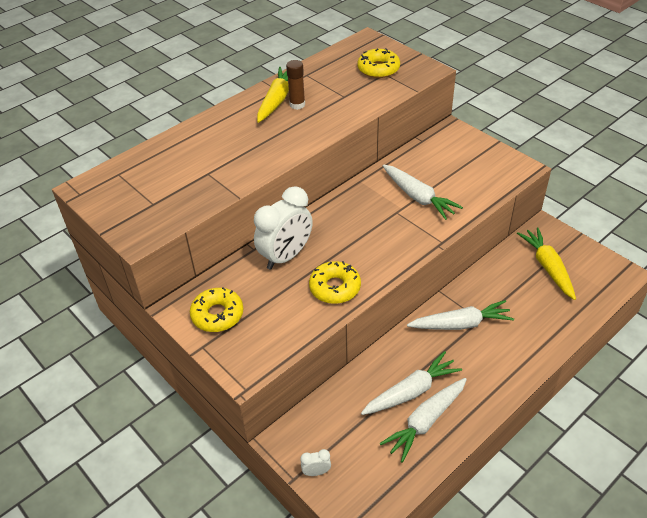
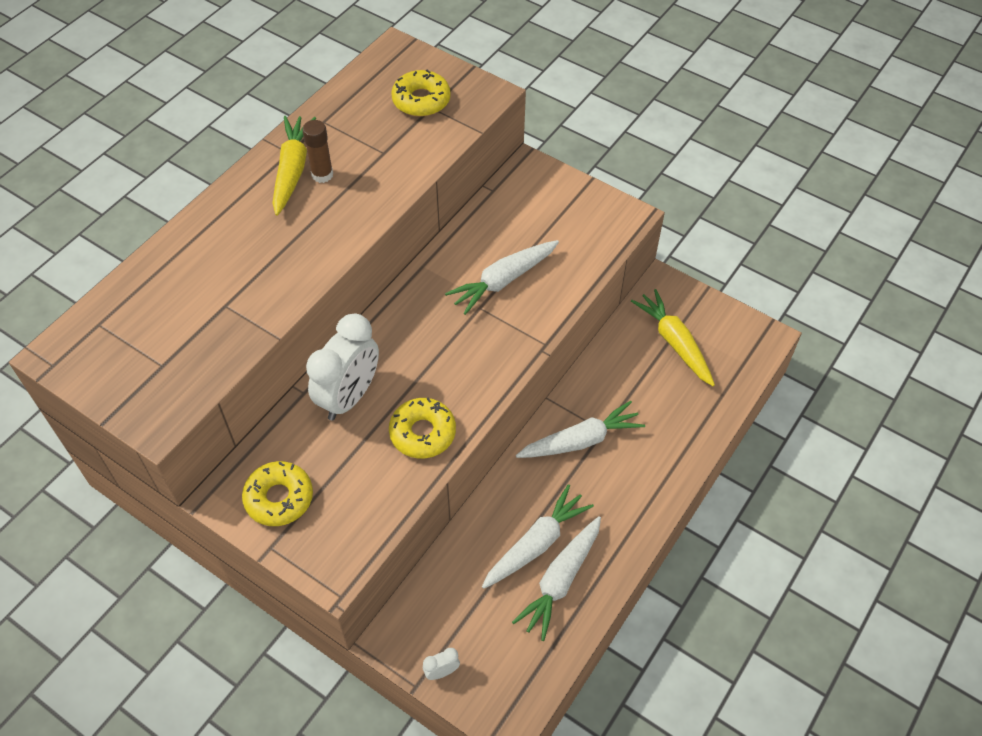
camera: 15 degrees left, 10 degrees up
white carrot [383,164,463,220] -> white carrot turned 105 degrees clockwise [445,240,559,315]

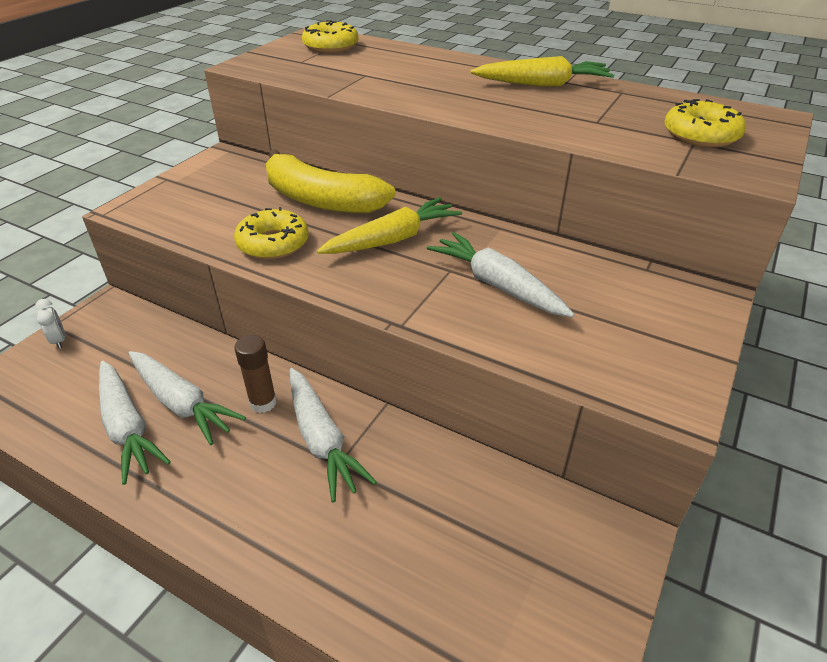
camera: 85 degrees right, 15 degrees down
yellow donut [242,461,313,526] -> yellow donut moved to [302,20,359,53]
brown glue stick [302,120,333,183] -> brown glue stick moved to [234,335,277,413]
white clock [306,314,379,421] -> yellow banana [266,149,395,213]
white carrot [512,516,601,641] -> white carrot turned 150 degrees counterclockwise [99,361,171,485]
yellow carrot [631,289,715,386] -> yellow carrot moved to [317,197,462,254]

